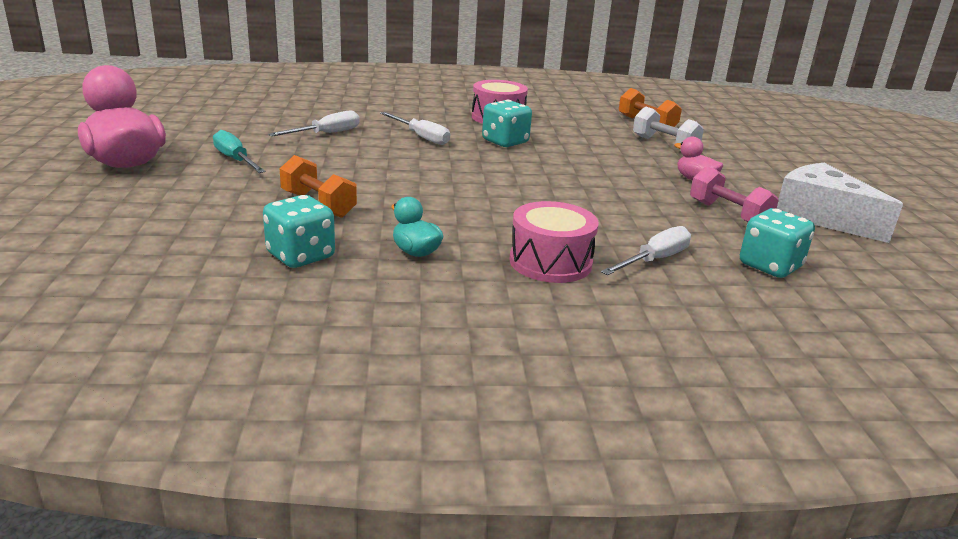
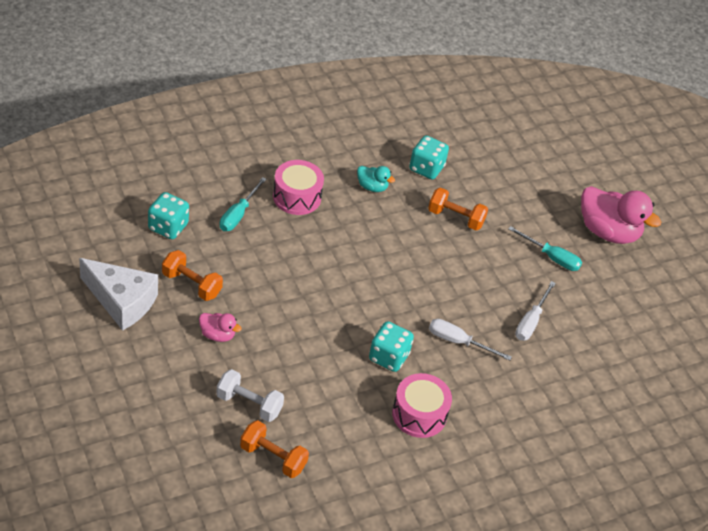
camera: 155 degrees right, 20 degrees up
white screwdriver [601,226,691,275] -> turquoise screwdriver [219,177,267,231]
pink dumbbell [690,166,779,222] -> orange dumbbell [162,250,223,301]

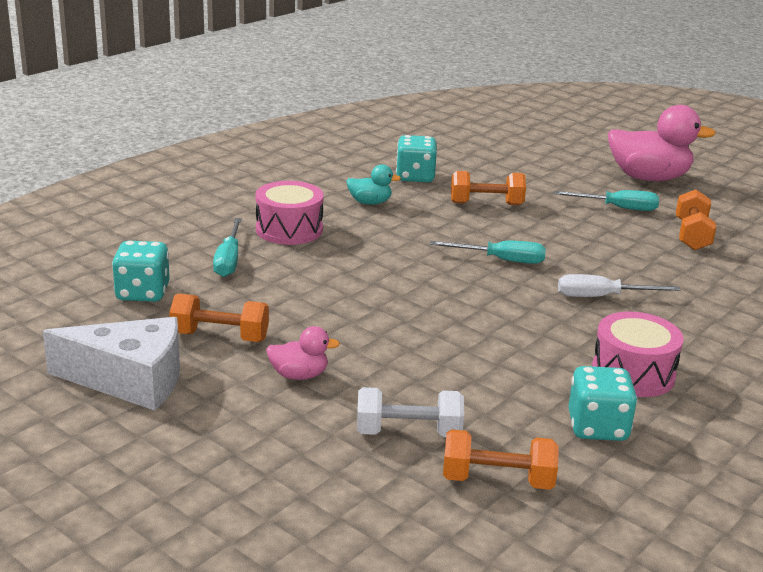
camera: 20 degrees left, 20 degrees down
turquoise dice [369,321,414,372] -> turquoise dice moved to [568,366,638,441]
white screwdriver [515,281,556,341] -> none
none -> turquoise screwdriver [430,241,546,264]
none -> orange dumbbell [676,190,716,250]

